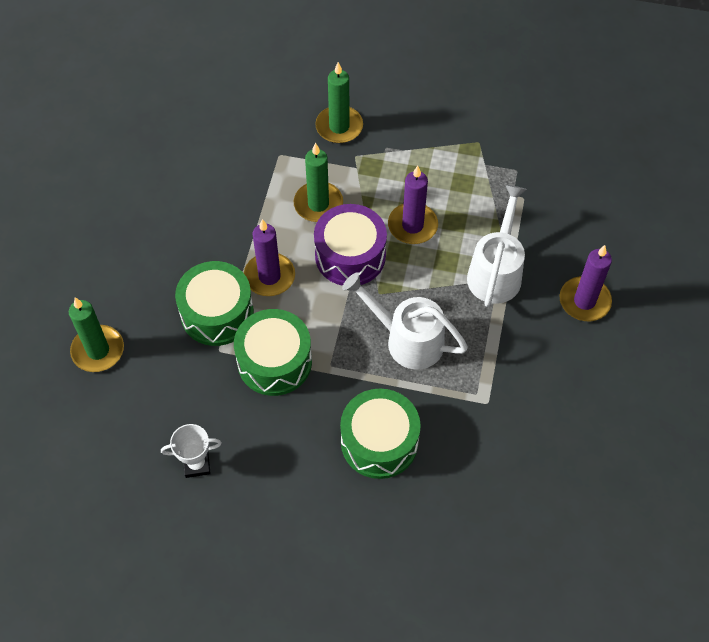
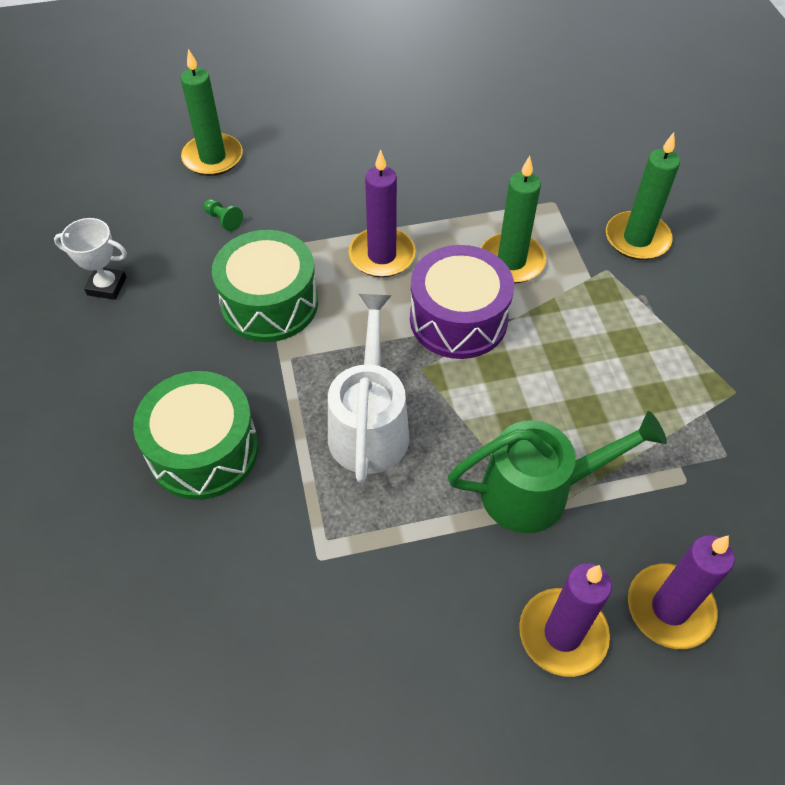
camera: 65 degrees right, 5 degrees down
white trophy [161,424,222,478] -> white trophy turned 45 degrees counterclockwise [54,218,127,300]
green drum [175,261,254,346] -> none
purple candle [388,166,438,244] -> purple candle moved to [628,535,735,649]
white watering can [467,185,527,307] -> green watering can [448,411,667,533]
none -> green pawn [204,199,243,231]

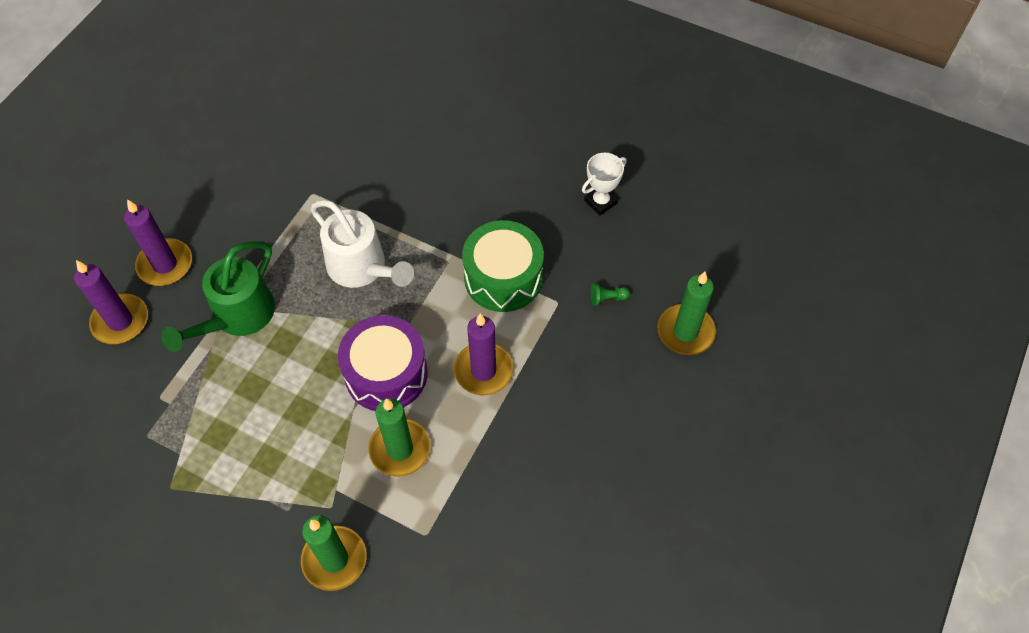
camera: 130 degrees right, 5 degrees up
green drum [133,371,259,500] -> none

